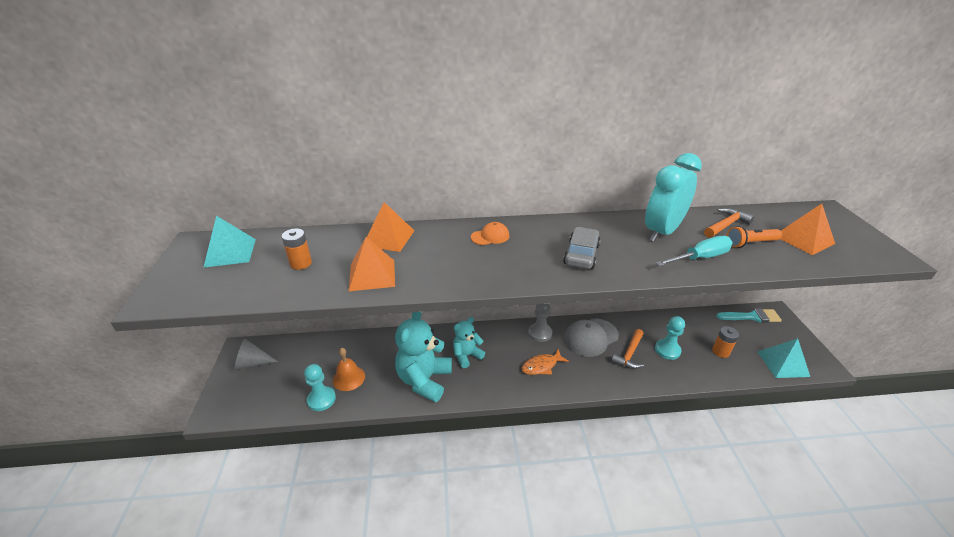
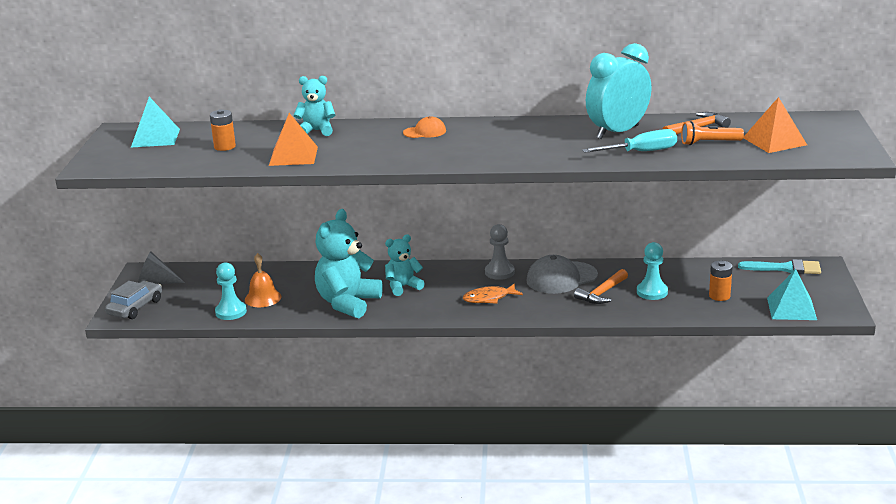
camera: 10 degrees right, 10 degrees down
orange pyramid [367,202,414,252] -> turquoise teddy bear [293,76,335,136]
grey car [563,227,601,269] -> grey car moved to [105,281,162,319]

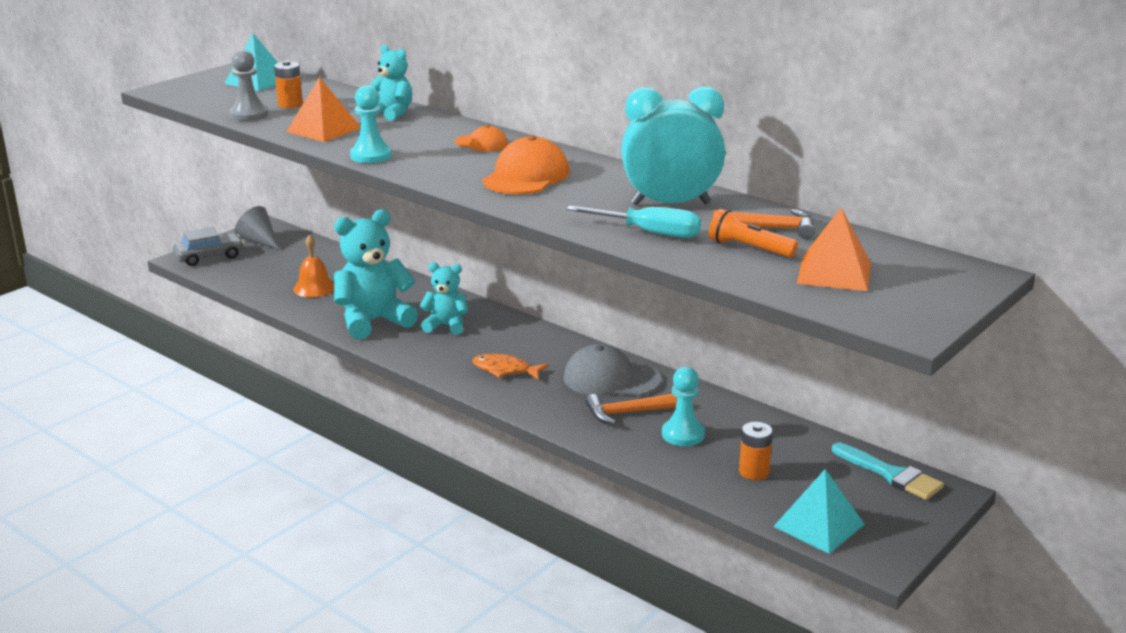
camera: 35 degrees right, 0 degrees up
turquoise pawn [215,262,247,320] -> turquoise pawn moved to [350,85,391,163]
grey pawn [485,224,515,280] -> grey pawn moved to [229,50,268,121]
none -> orange cap [482,135,569,194]

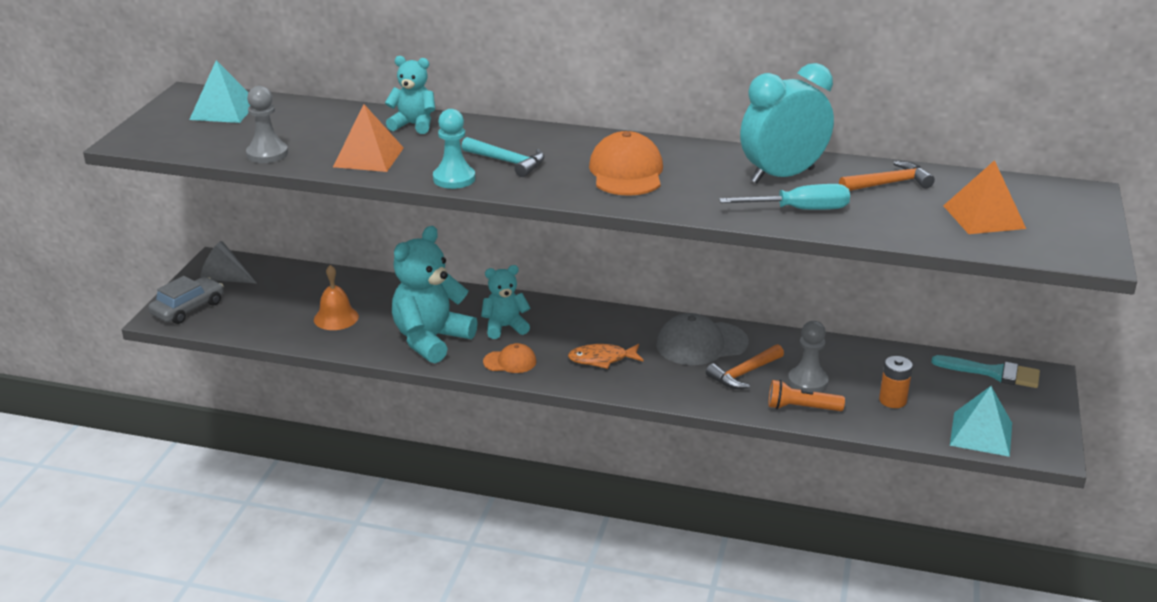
camera: 25 degrees left, 5 degrees up
orange battery [274,61,303,108] -> none
orange cap [455,125,508,151] -> orange cap moved to [483,343,537,373]
turquoise pawn [662,367,705,446] -> grey pawn [788,321,829,392]
orange flashlight [709,209,798,258] -> orange flashlight moved to [768,380,845,411]
none -> turquoise hammer [462,137,544,177]

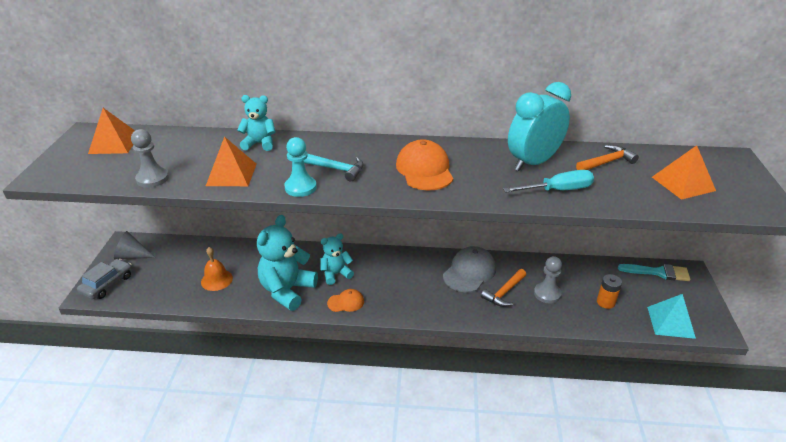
camera: 10 degrees left, 5 degrees up
turquoise pyramid [189,60,250,123] -> orange pyramid [88,108,135,154]
orange fish [568,344,643,369] -> none
grey cap [656,313,749,365] -> grey cap turned 150 degrees clockwise [443,246,496,292]
orange flashlight [768,380,845,411] -> none

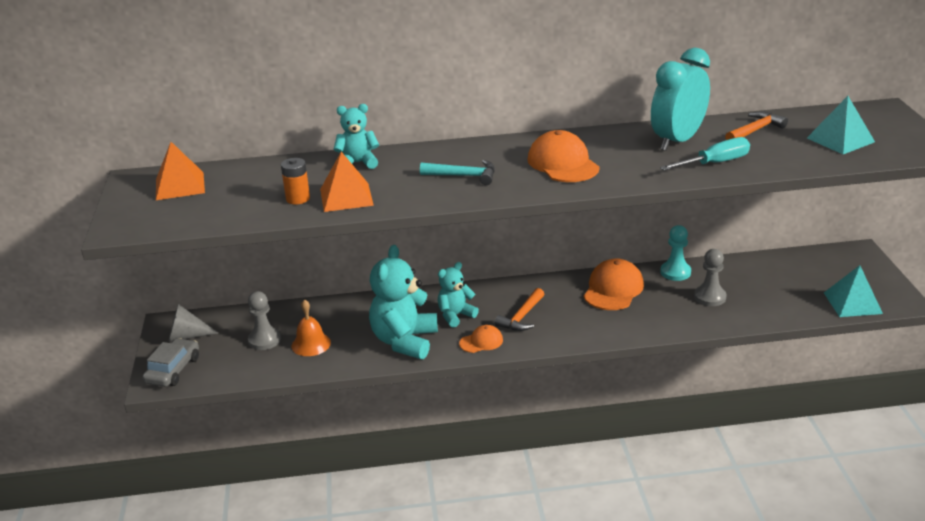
camera: 10 degrees left, 5 degrees down
grey pawn [131,129,169,188] -> grey pawn moved to [248,291,281,350]
turquoise pawn [284,137,317,197] -> turquoise pawn moved to [660,225,691,281]
grey cap [443,246,496,292] -> orange cap [584,258,644,310]
orange hammer [481,269,526,307] -> orange hammer moved to [495,288,544,331]
orange battery [597,274,622,309] -> orange battery moved to [281,158,310,205]
turquoise brush [618,264,690,281] -> none
orange pyramid [652,145,716,200] -> turquoise pyramid [807,96,875,154]

